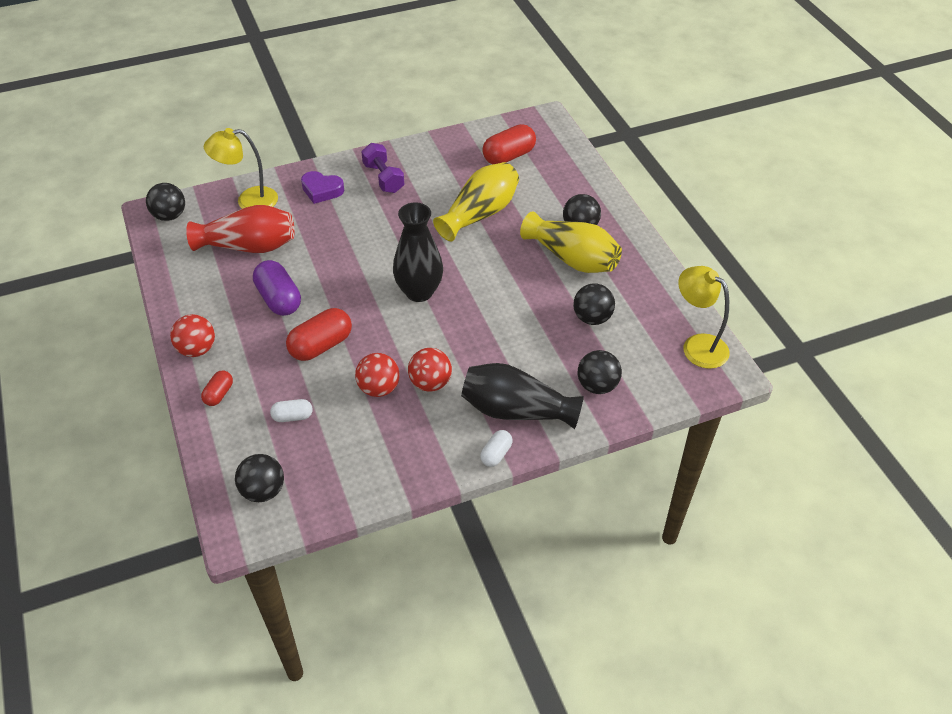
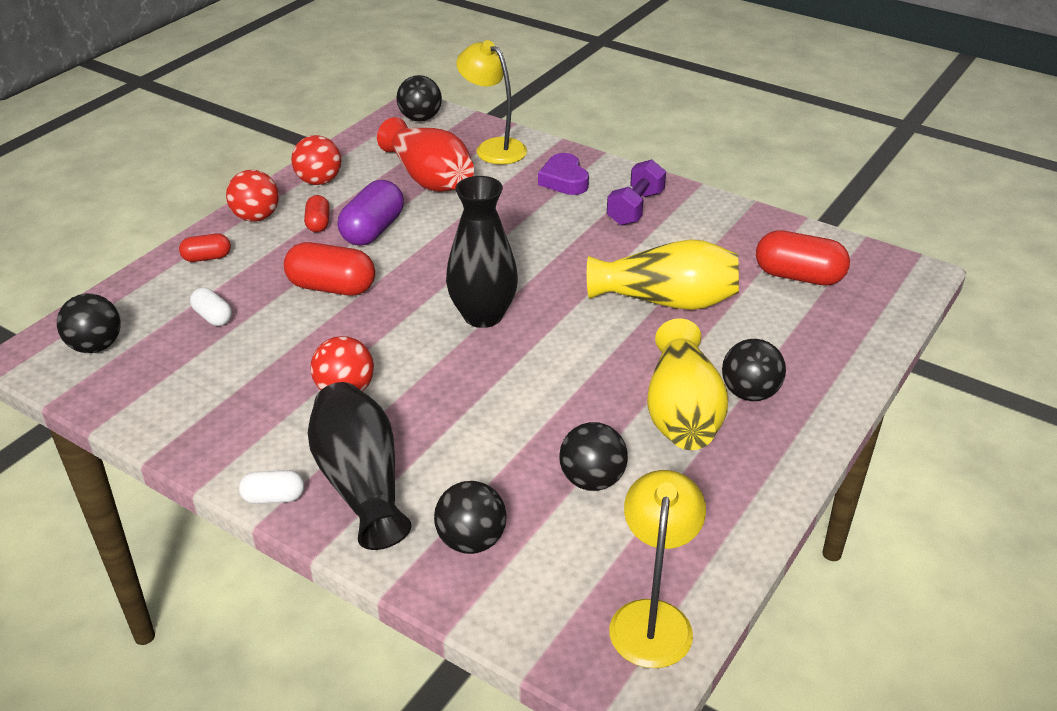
camera: 55 degrees right, 10 degrees down
red ball [355,353,400,397] -> red ball moved to [291,135,341,185]
none -> red capsule [304,195,330,232]

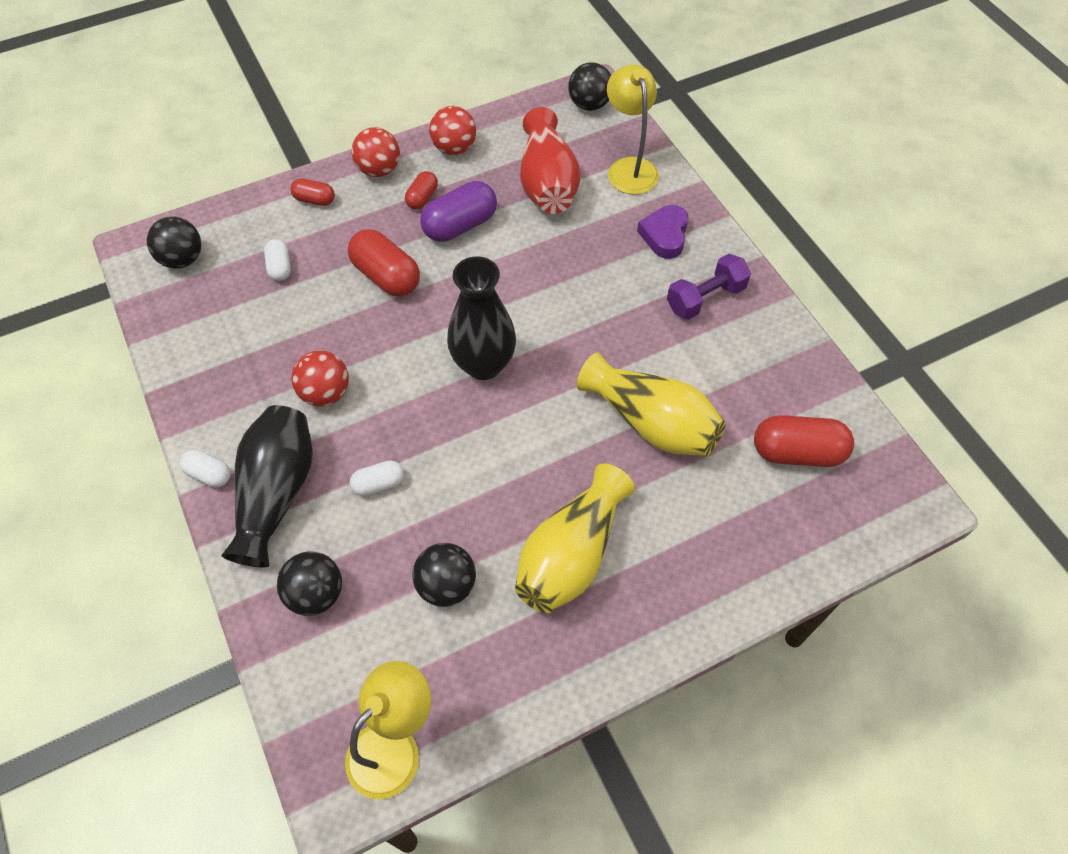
camera: 30 degrees right, 20 degrees up
black ball [722,339,786,401] -> none
red capsule [756,230,850,285] -> red capsule turned 45 degrees counterclockwise [754,415,854,467]
none -> white capsule [350,460,404,496]

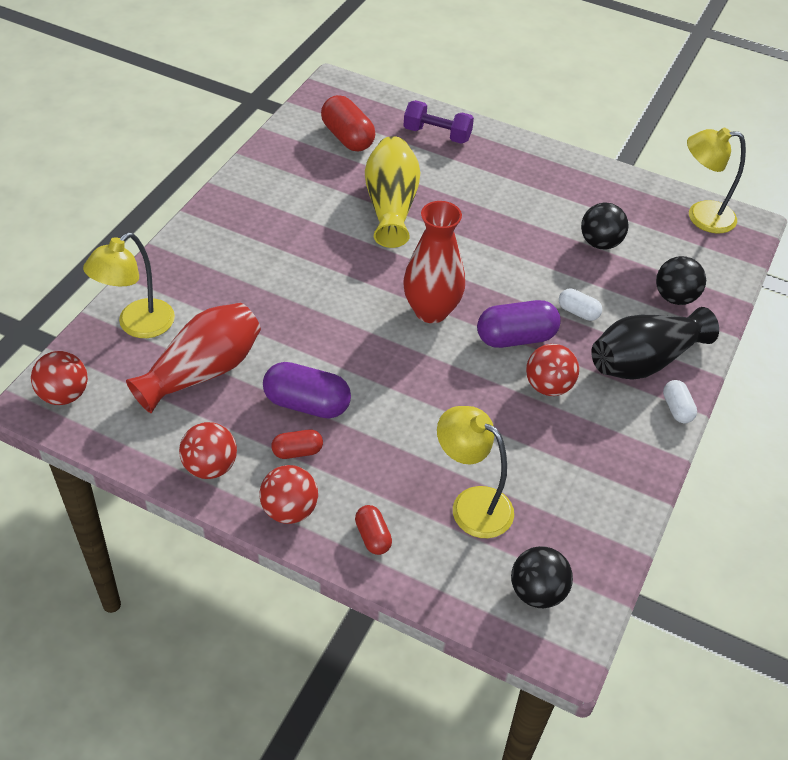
camera: 130 degrees left, 10 degrees down
white capsule [264,239,291,281] -> yellow lamp [437,406,514,538]
red capsule [348,229,420,297] -> none
black vase [447,256,516,380] -> red vase [403,201,465,323]
yellow vase [515,464,635,613] -> none
black ball [568,62,611,111] -> red ball [31,351,88,405]
purple heart [637,205,689,259] -> none
purple dumbbell [667,254,751,320] -> purple dumbbell moved to [404,100,474,144]
none -> purple capsule [477,300,561,348]

